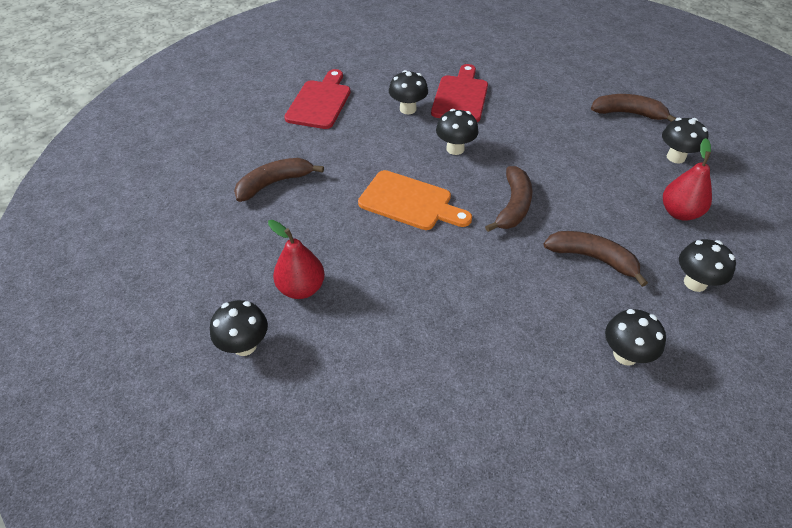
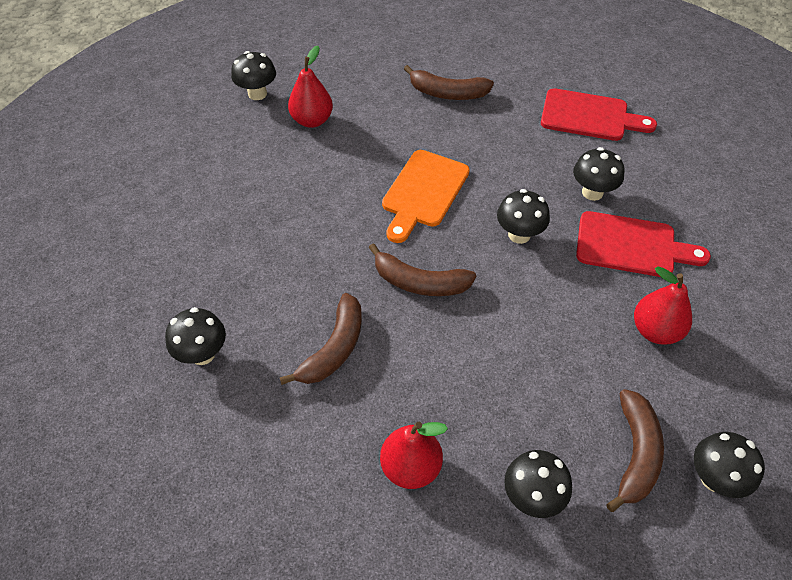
camera: 90 degrees right, 5 degrees up
brown banana [234,158,324,202] -> brown banana turned 135 degrees clockwise [404,65,494,100]
black mushroom [679,239,736,292] -> black mushroom moved to [694,432,765,498]
none -> red pear [634,266,692,345]

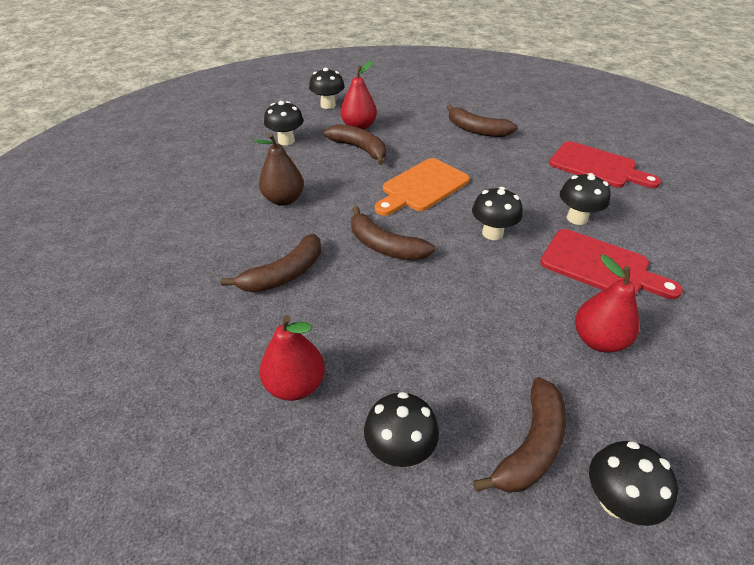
camera: 20 degrees right, 10 degrees down
black mushroom [165,307,226,365] -> black mushroom moved to [264,101,303,145]
none -> brown pear [254,134,304,206]
none -> brown banana [324,124,386,165]

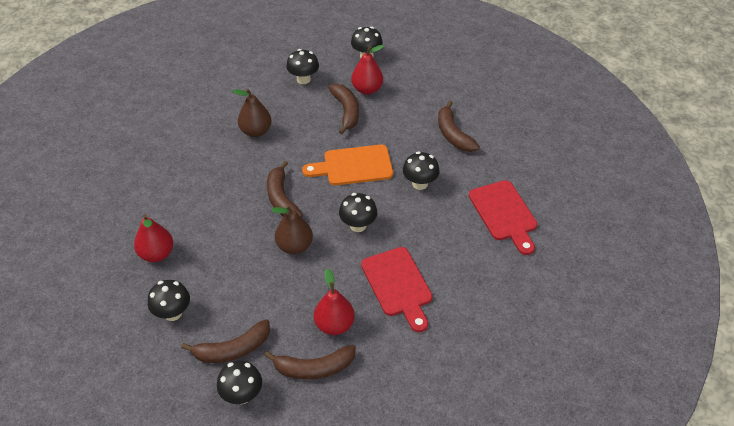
camera: 35 degrees right, 5 degrees up
brown banana [221,234,321,293] -> brown banana moved to [264,345,356,380]
black mushroom [560,173,611,225] -> black mushroom moved to [403,151,440,190]
none -> brown pear [271,205,313,254]

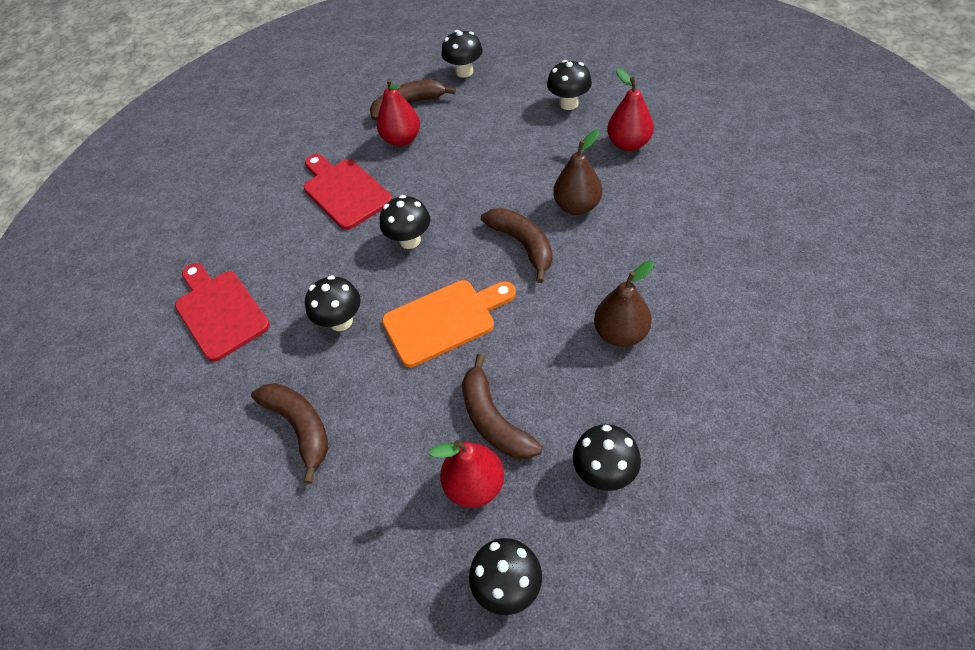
camera: 170 degrees right, 5 degrees up
brown banana [181,319,270,363] -> none
brown pear [271,205,313,254] -> brown pear moved to [553,130,602,215]

